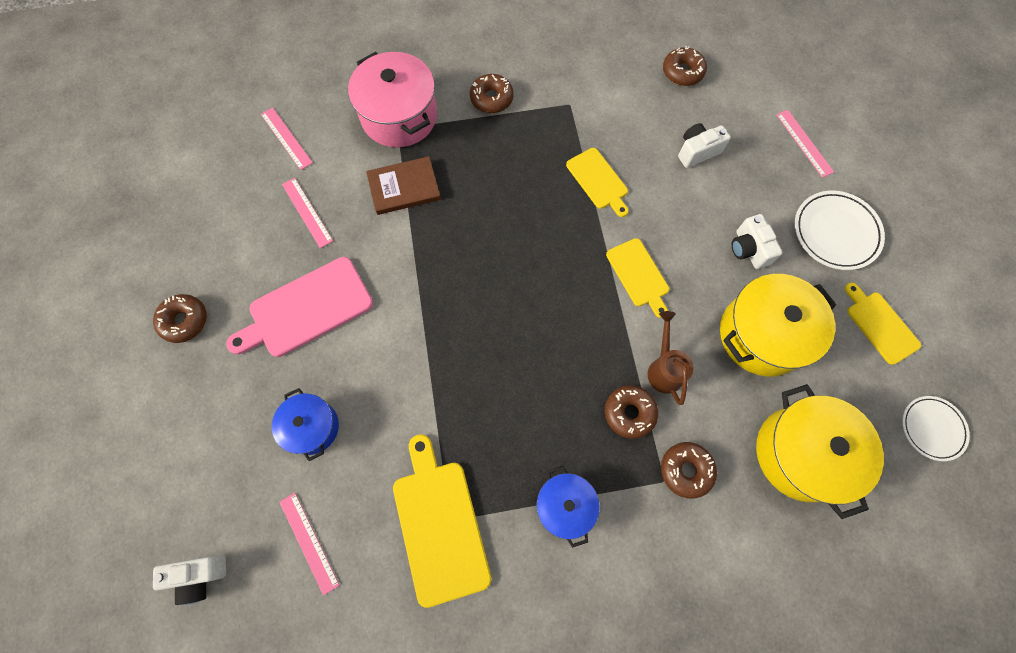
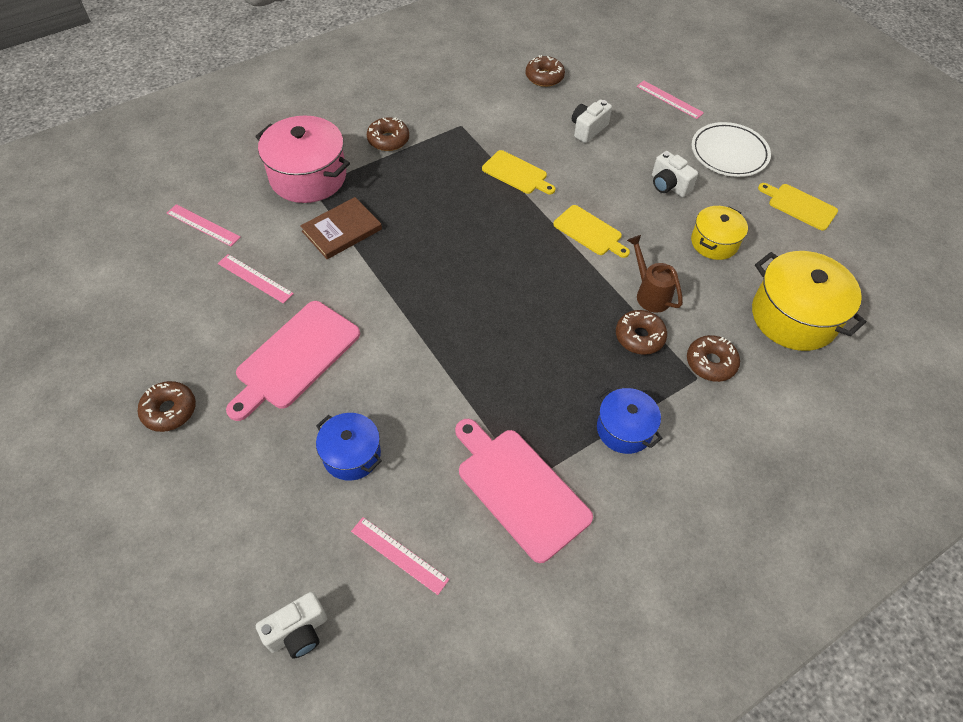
camera: 25 degrees left, 15 degrees down
yellow cutting board [393,434,491,608] -> pink cutting board [455,419,593,563]
yellow pot [720,274,836,377] -> yellow pot [691,206,748,260], size x0.59
white plate [902,396,970,461] -> none

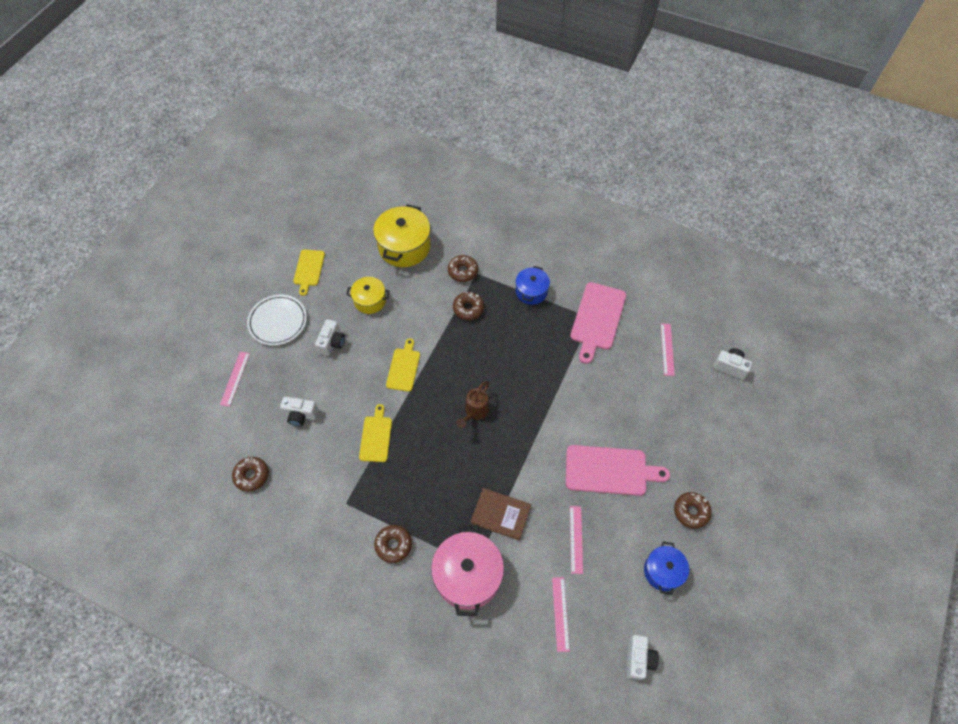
camera: 120 degrees left, 5 degrees up
blue pot [316,413,382,481] -> blue pot moved to [644,541,689,595]
brown watering can [627,235,683,313] -> brown watering can moved to [456,381,489,428]
none -> white camera [627,635,659,680]

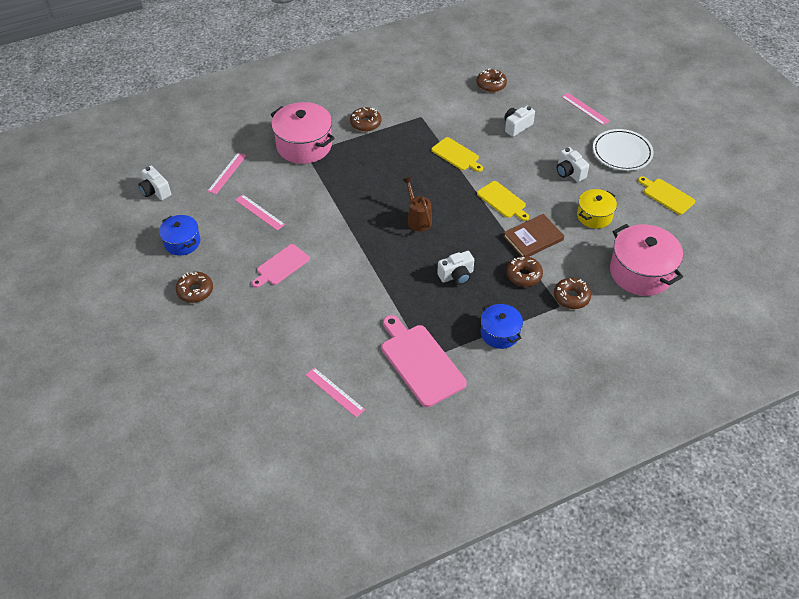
camera: 130 degrees right, 10 degrees down
yellow pot [373,204,431,267] -> pink pot [610,224,683,296]
brown book [471,488,531,540] -> brown book moved to [503,214,564,257]
pink ruler [552,577,570,652] -> pink ruler turned 75 degrees clockwise [208,153,247,194]
pink cutting board [566,445,670,496] -> pink cutting board [252,244,310,288], size x0.61
white camera [713,348,752,380] -> white camera moved to [437,251,474,285]

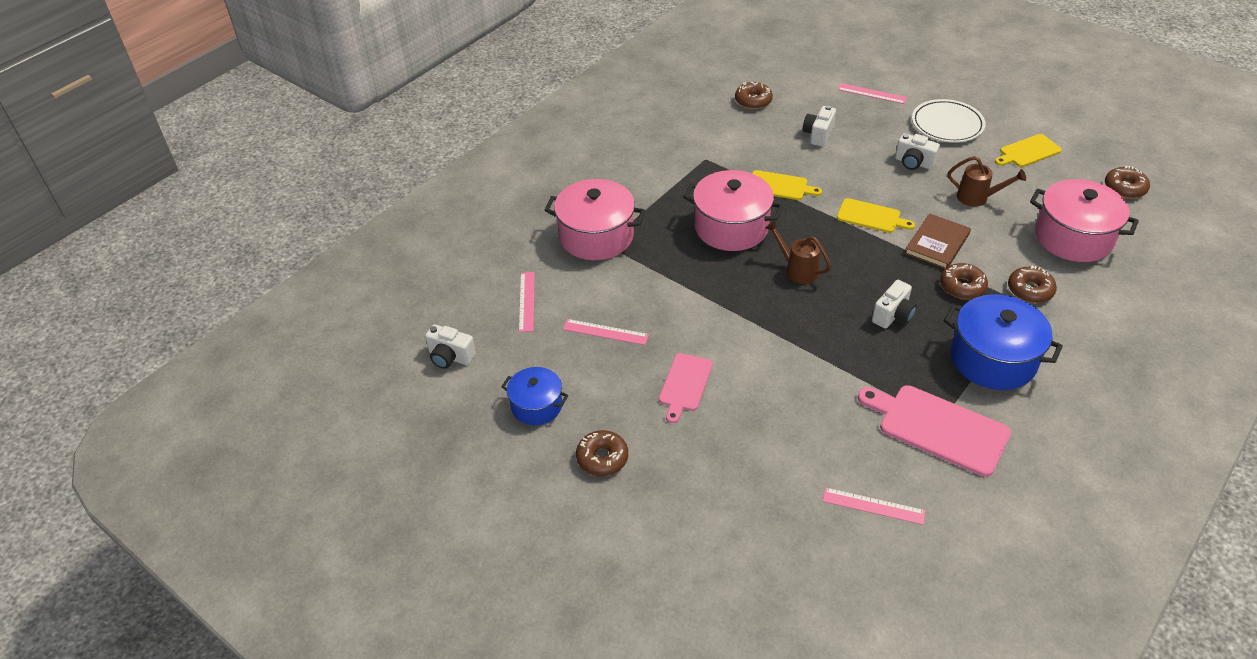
camera: 25 degrees left, 5 degrees down
brown donut [350,107,382,132] -> brown donut moved to [1105,166,1150,199]
blue pot [481,303,523,349] -> blue pot [944,294,1063,390], size x1.69
yellow pot [577,189,617,229] -> brown watering can [948,156,1026,207]
yellow cutting board [638,176,695,215] -> yellow cutting board turned 45 degrees counterclockwise [995,134,1062,167]
none -> pink pot [683,170,784,251]

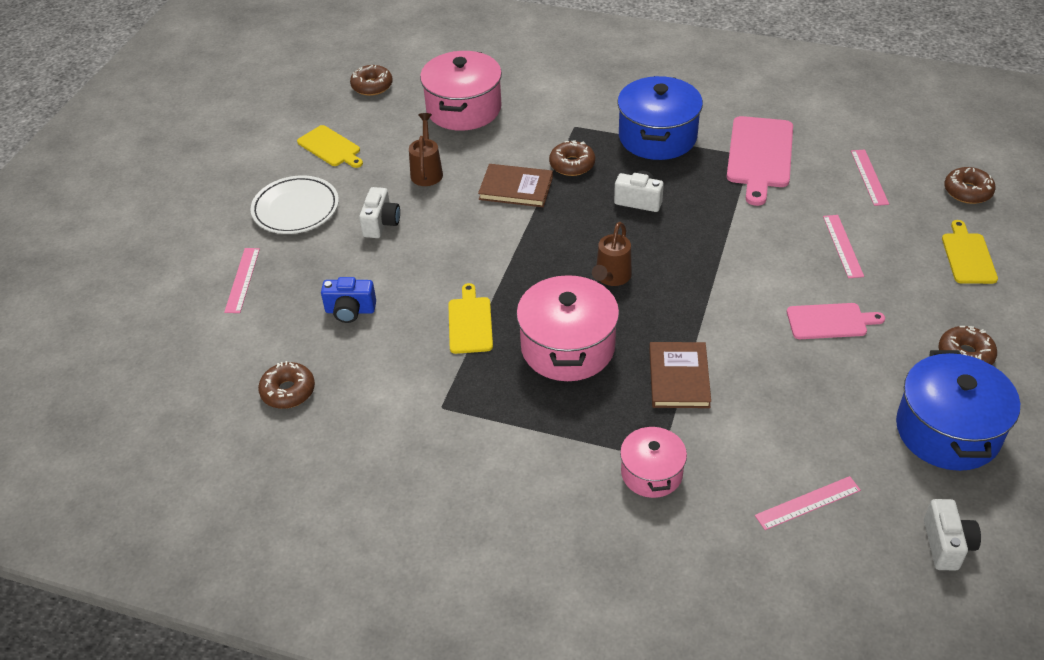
camera: 110 degrees left, 0 degrees up
blue pot [501,367,568,425] -> blue pot [896,350,1020,471], size x1.69
pink pot [544,179,646,260] -> pink pot [620,424,687,498], size x0.59
pink ruler [563,319,649,345] -> pink ruler moved to [823,215,864,278]
white camera [803,105,836,147] -> blue camera [321,277,376,323]
yellow cutting board [837,198,915,233] -> yellow cutting board moved to [942,220,998,284]
brown donut [1008,266,1057,303] -> brown donut moved to [944,167,996,204]
none -> brown book [649,342,711,408]

